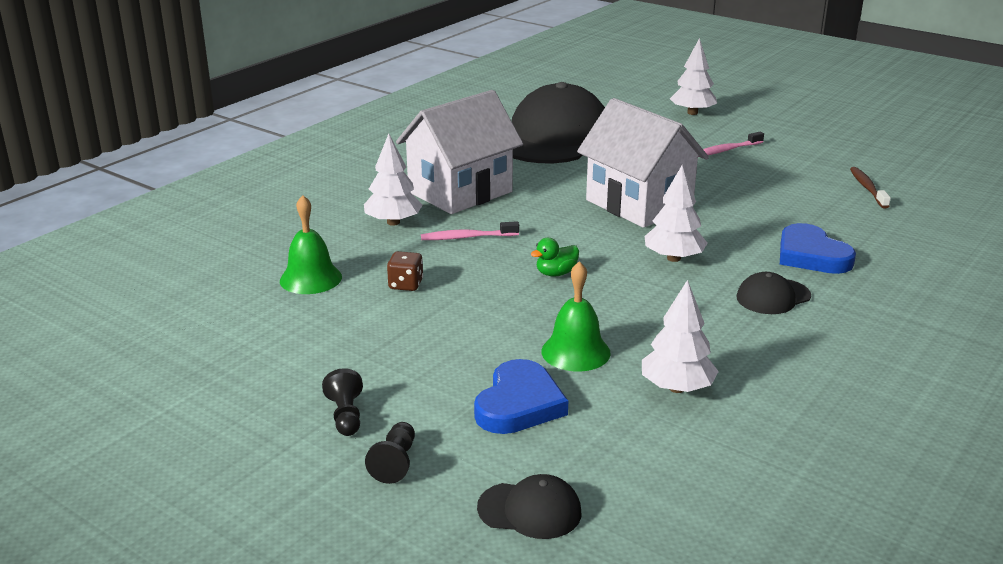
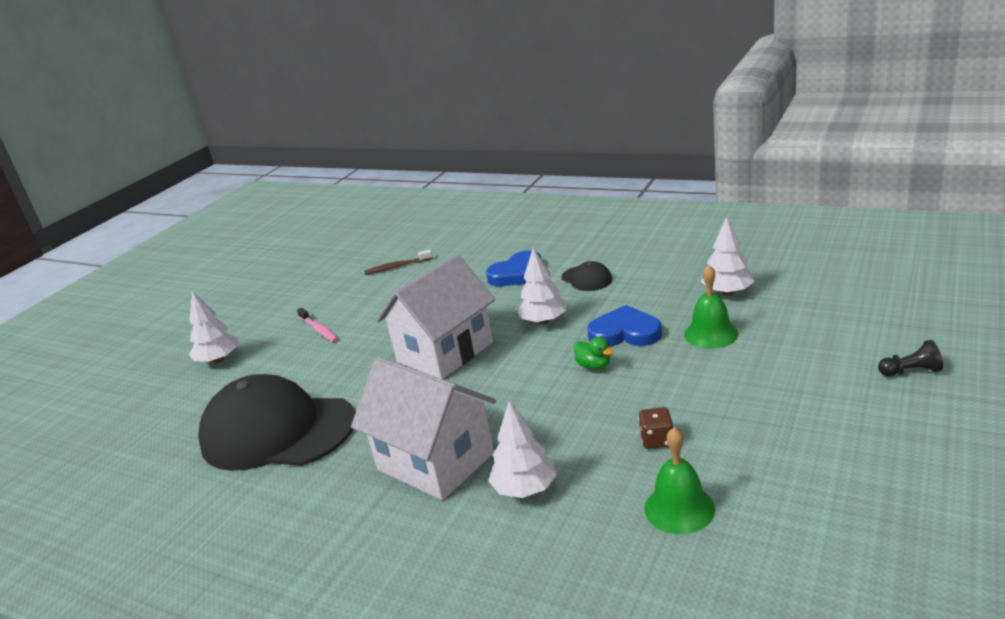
camera: 95 degrees left, 0 degrees up
black pawn [322,368,363,436] -> none
pink toothbrush [421,221,519,240] -> none
blue heart [474,359,568,434] -> blue heart moved to [587,305,662,347]
black cap [477,474,581,539] -> none

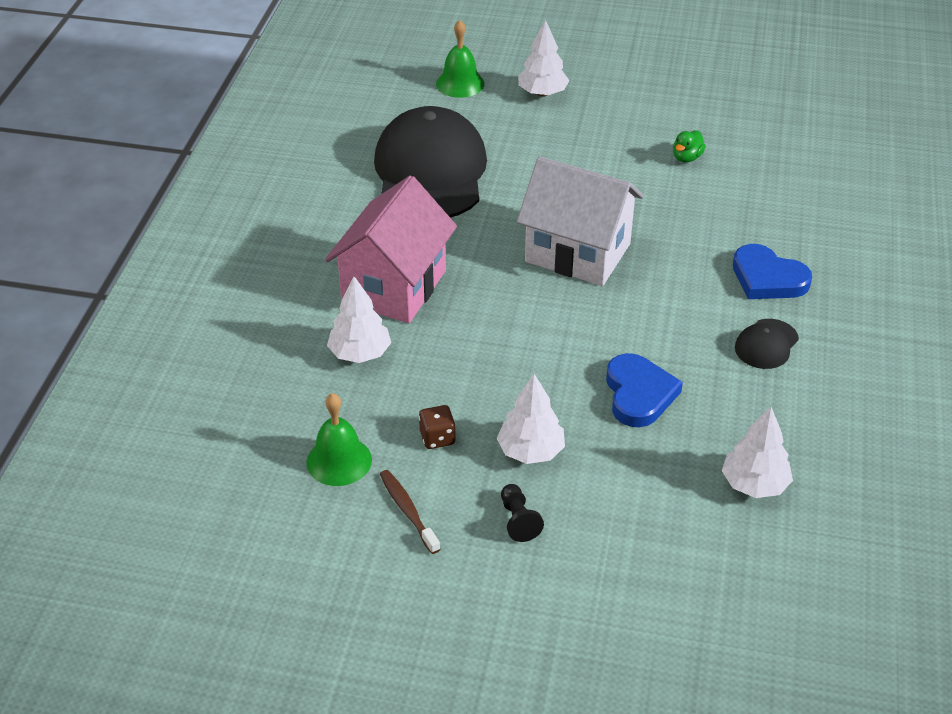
camera: 70 degrees right, 15 degrees up
pink toothbrush [297,308,339,342] -> none
white house [351,357,496,500] -> pink house [325,175,457,323]
brown toothbrush [364,250,433,275] -> brown toothbrush moved to [380,470,440,554]
white tree [517,248,567,324] -> white tree moved to [496,374,565,464]
green duck [574,337,613,370] -> green duck moved to [673,130,706,162]
green bell [684,265,738,349] -> green bell moved to [436,20,485,98]
black pawn [878,340,943,376] -> black pawn moved to [501,484,544,542]

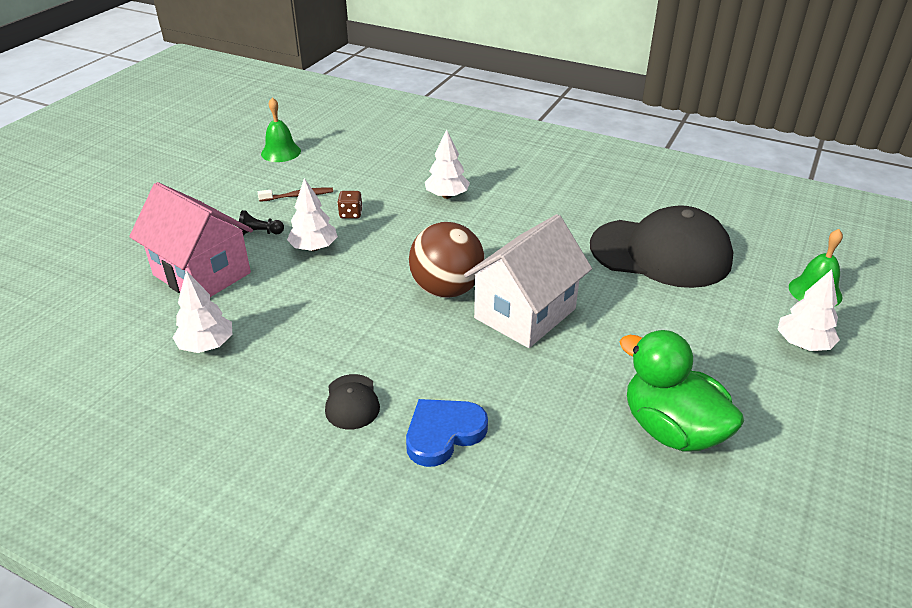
camera: 105 degrees right, 5 degrees down
green bell [306,393,372,486] -> green bell moved to [261,97,301,162]
pink house [325,175,457,323] -> pink house moved to [129,182,253,297]
blue heart [606,353,683,427] -> none
green duck [673,130,706,162] -> green duck [620,330,744,452], size x2.47
black cap [735,319,799,369] -> black cap turned 150 degrees counterclockwise [325,374,380,430]
none -> brown ball [409,222,485,298]

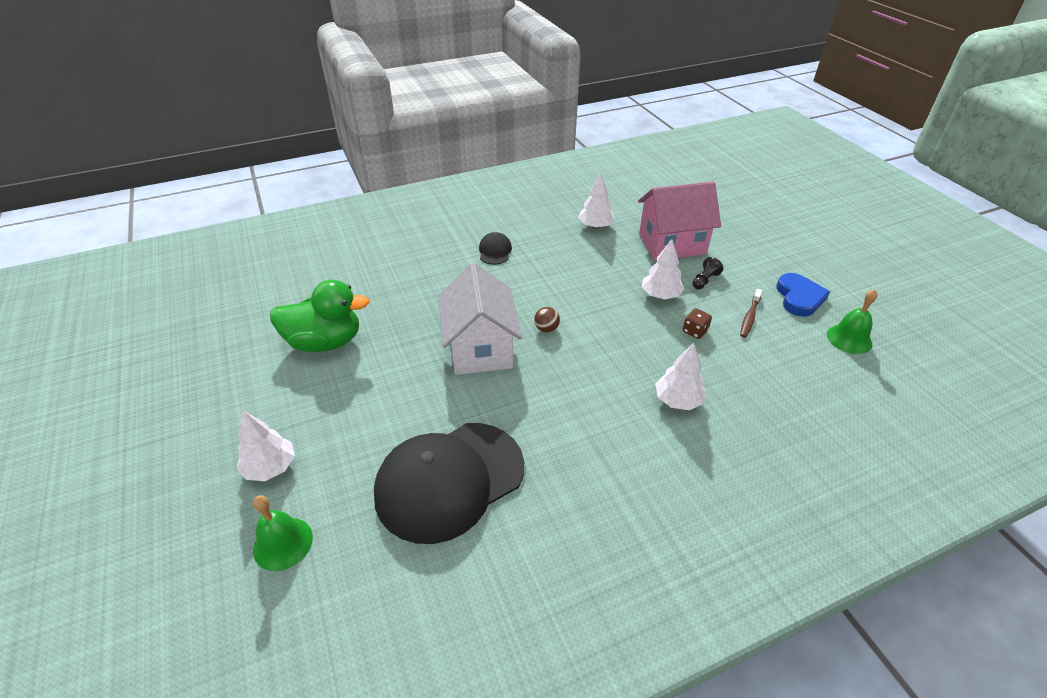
camera: 130 degrees right, 5 degrees up
black cap [325,374,380,430] -> black cap turned 60 degrees clockwise [479,232,512,265]
blue heart [406,399,488,467] -> blue heart moved to [776,273,830,317]
brown ball [409,222,485,298] -> brown ball [534,307,560,332], size x0.41

